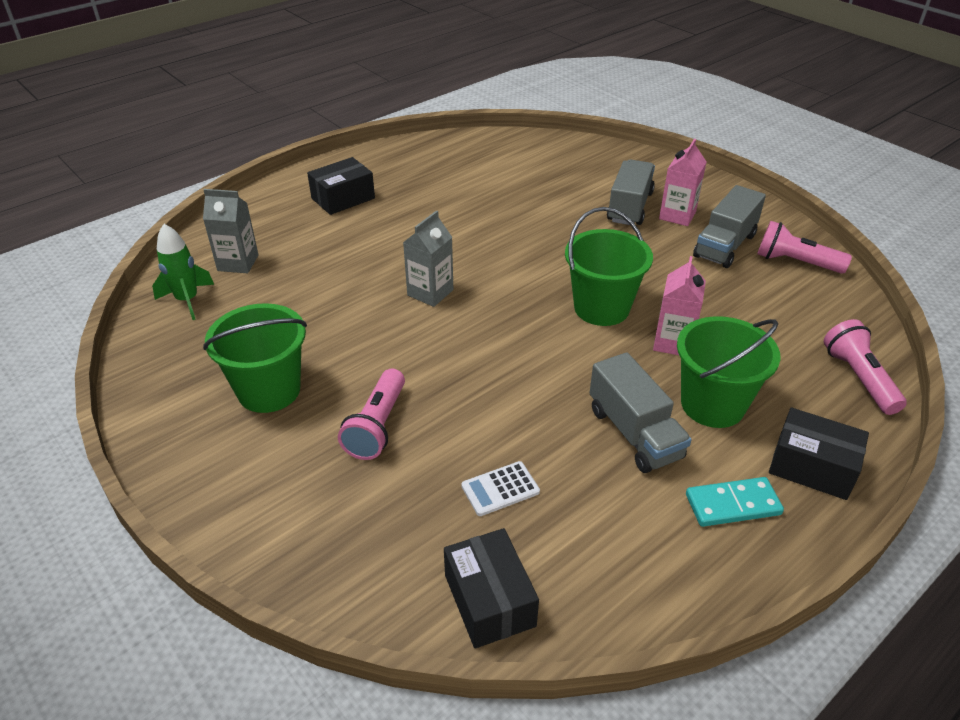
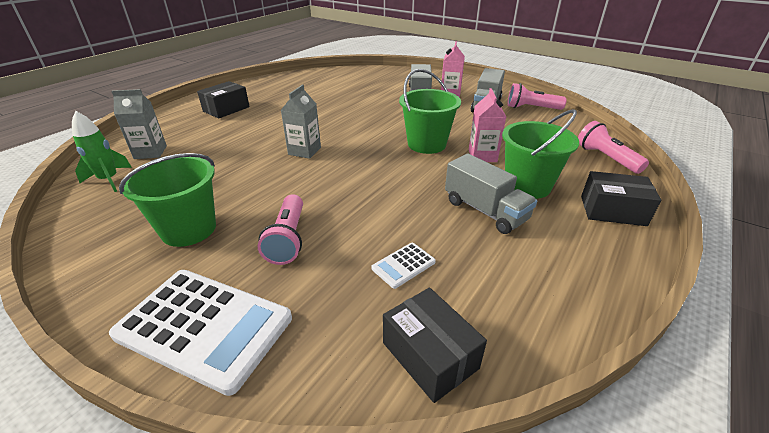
camera: 15 degrees left, 5 degrees down
turquoise domino [686,477,784,527] -> none
none -> white calculator [109,270,292,396]

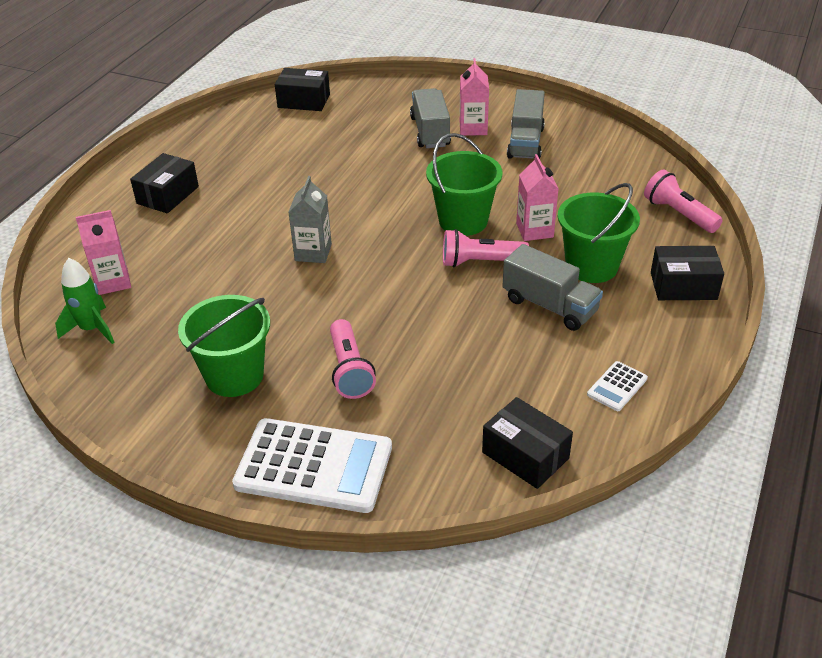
camera: 10 degrees left, 5 degrees up
grey carton [111,89,167,159] -> pink carton [76,210,131,295]
white calculator [371,243,436,289] -> white calculator moved to [587,361,648,411]
pink flashlight [507,83,567,110] -> pink flashlight moved to [443,229,529,267]
none -> black box [275,68,330,111]

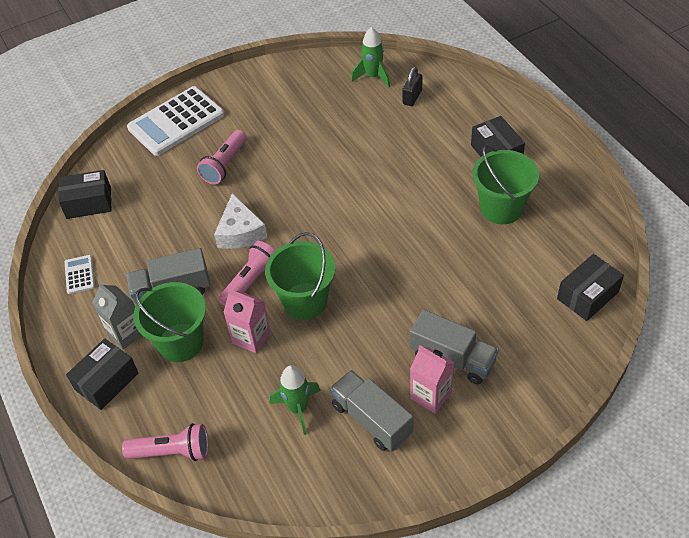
camera: 130 degrees right, 10 degrees up
pink carton [76,210,131,295] -> black padlock [402,67,423,106]
green bucket [178,295,270,397] -> green bucket moved to [472,145,539,224]
grey carton [288,176,332,263] -> grey carton moved to [92,282,142,349]
pink flashlight [330,319,376,399] -> pink flashlight turned 90 degrees counterclockwise [197,130,247,185]
none -> white cheese [214,193,267,249]
none -> green rocket [270,365,321,435]

